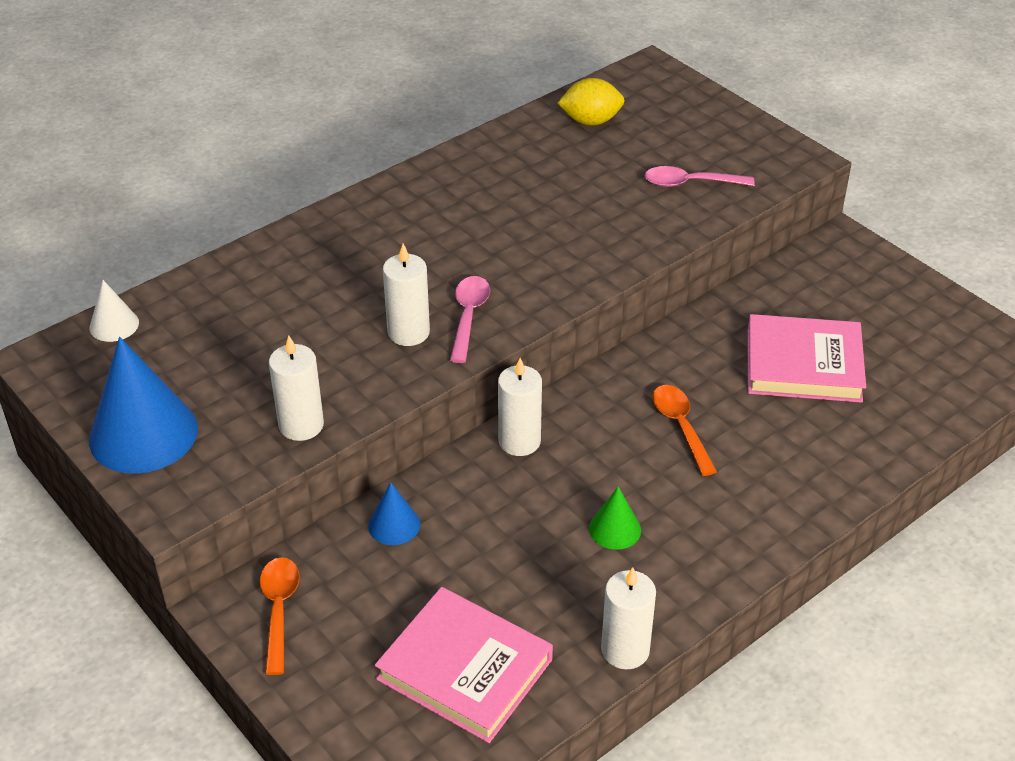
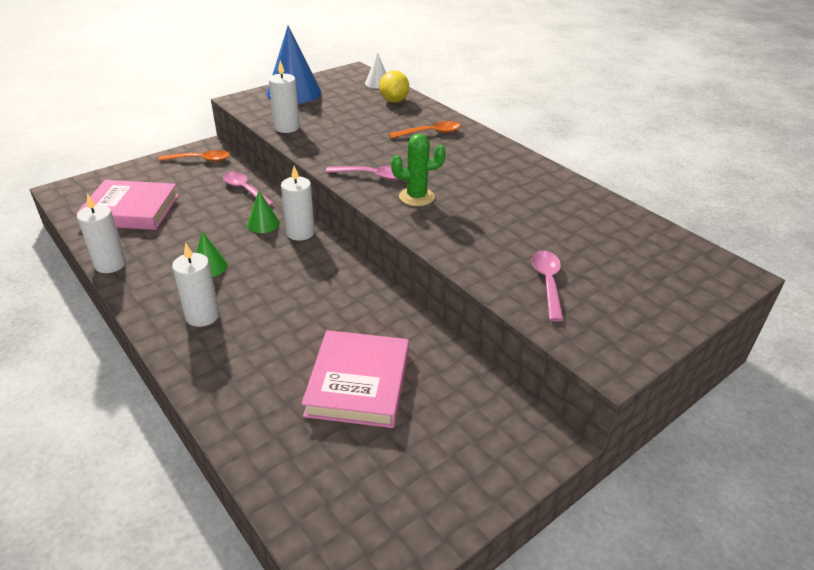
camera: 90 degrees right, 5 degrees down
blue cone [368,482,420,545] -> pink spoon [223,172,274,206]
pink book [375,587,553,743] -> pink book turned 60 degrees clockwise [76,180,179,230]
white candle [383,244,430,346] -> white candle moved to [172,242,219,327]
yellow lemon [557,78,625,125] -> yellow lemon moved to [379,70,409,103]
orange spoon [652,385,717,476] -> orange spoon moved to [389,121,461,139]
none -> green cone [247,191,280,233]
none -> green cactus [391,134,446,206]

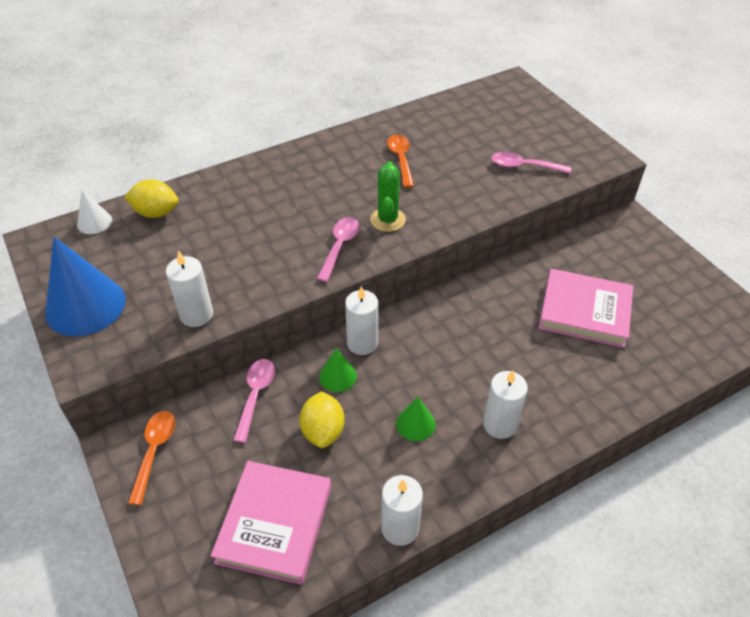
camera: 80 degrees left, 10 degrees up
pink spoon [223,172,274,206] -> pink spoon turned 135 degrees clockwise [233,359,275,443]
orange spoon [389,121,461,139] -> orange spoon moved to [387,134,414,188]
none -> yellow lemon [299,391,345,448]

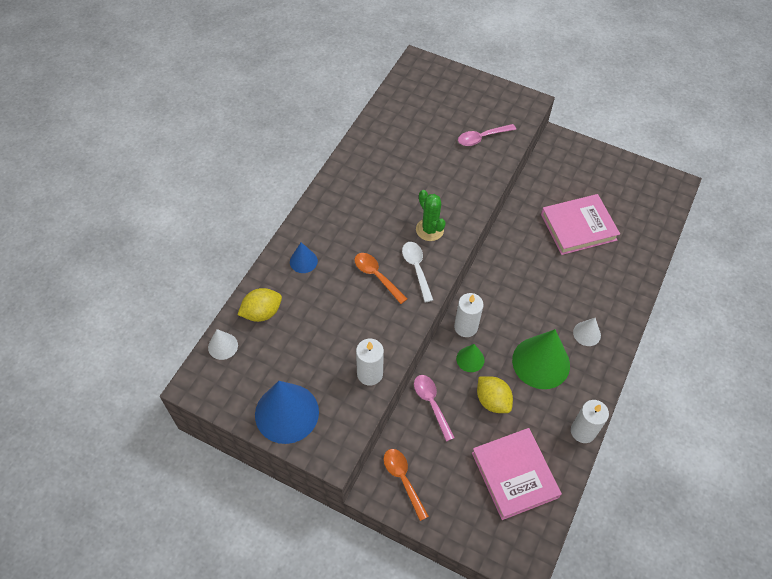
camera: 35 degrees left, 10 degrees up
pink spoon [317,217,360,282] -> white spoon [402,242,433,302]
orange spoon [387,134,414,188] -> orange spoon moved to [354,253,407,304]
green cone [396,397,435,441] -> green cone [512,329,570,389], size x2.04
white candle [483,371,528,439] -> white cone [573,318,601,346]
none -> blue cone [290,242,318,273]

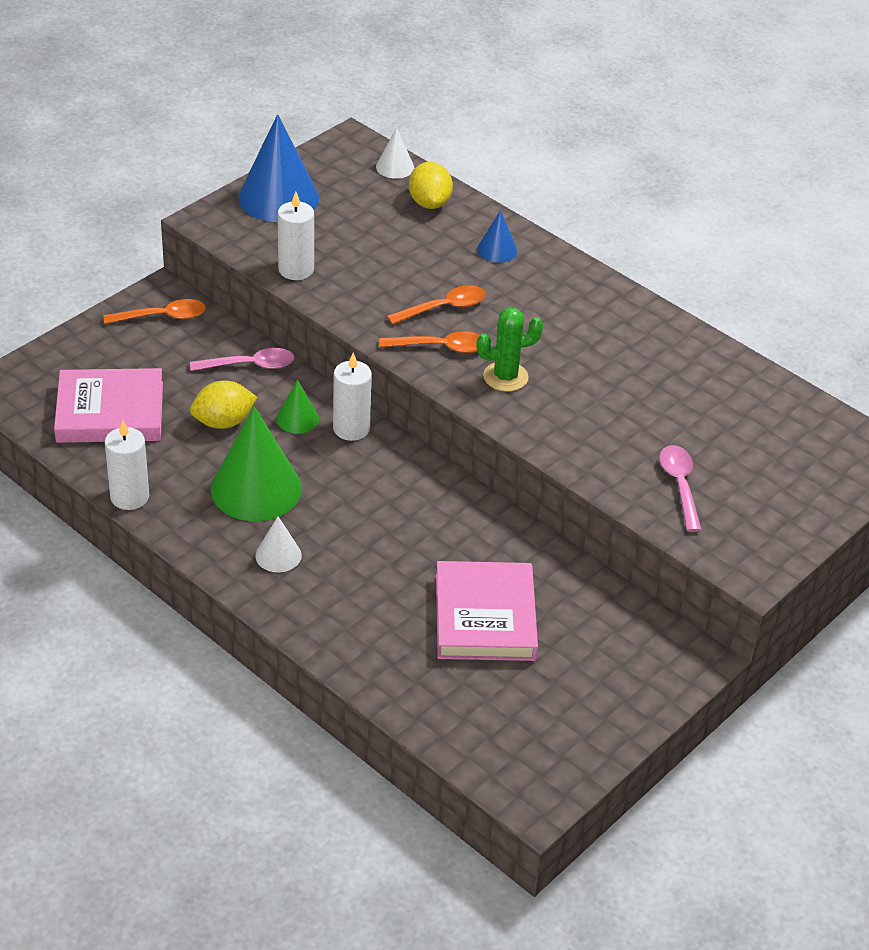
camera: 105 degrees right, 15 degrees down
white spoon [402,242,433,302] -> orange spoon [379,331,480,353]

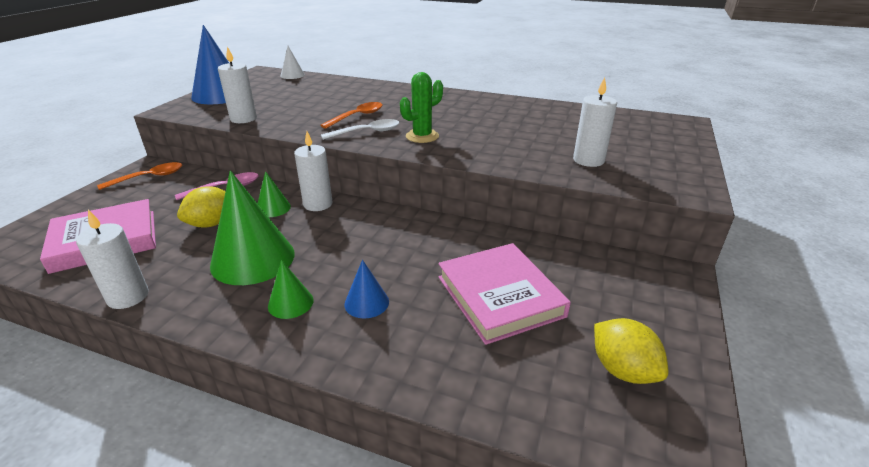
camera: 20 degrees left, 10 degrees down
white cone [255,516,302,572] -> green cone [268,260,314,319]
orange spoon [379,331,480,353] -> white spoon [321,119,399,140]
yellow lemon [409,162,453,209] -> yellow lemon moved to [594,318,668,384]
blue cone [477,210,517,263] -> blue cone moved to [344,260,389,318]
pink spoon [659,445,702,532] -> white candle [573,77,617,167]

